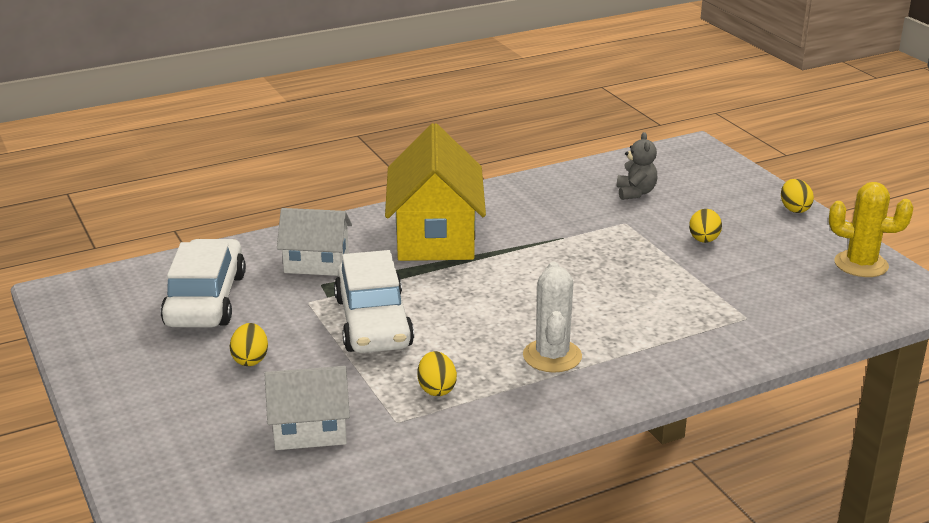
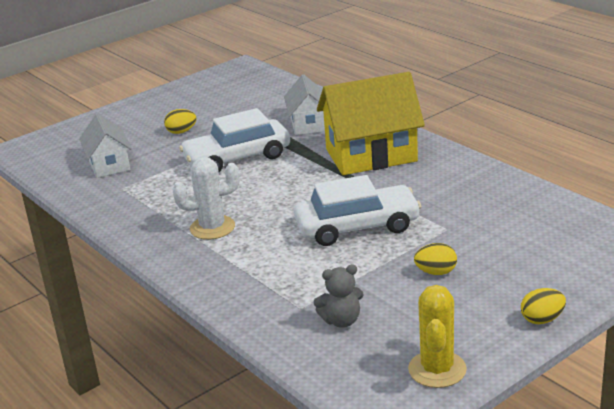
camera: 80 degrees right, 0 degrees up
white car [161,239,246,327] -> white car moved to [294,175,421,246]
yellow egg [417,351,457,396] -> none
grey teddy bear [617,132,657,200] -> grey teddy bear moved to [313,264,364,328]

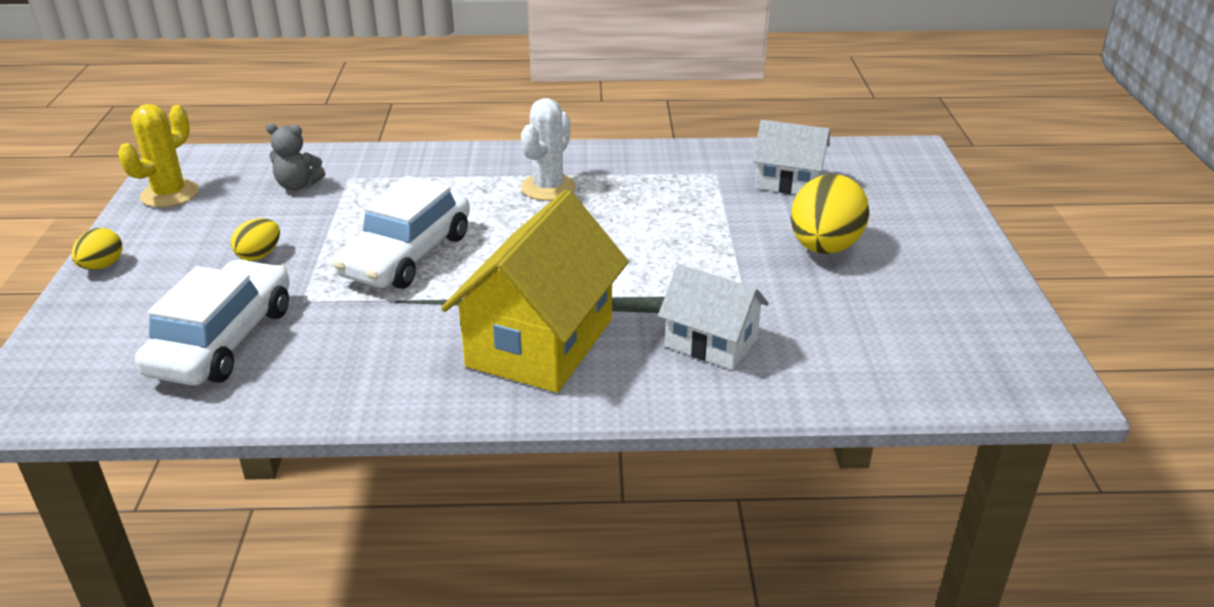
camera: 125 degrees right, 5 degrees up
yellow egg [164,109,196,134] -> yellow egg [791,174,869,254], size x1.95
white car [179,108,290,172] -> white car moved to [135,259,290,385]
grey teddy bear [313,264,364,328] -> grey teddy bear turned 105 degrees counterclockwise [266,123,325,191]
yellow cactus [408,285,467,388] -> yellow cactus turned 75 degrees clockwise [118,104,199,208]

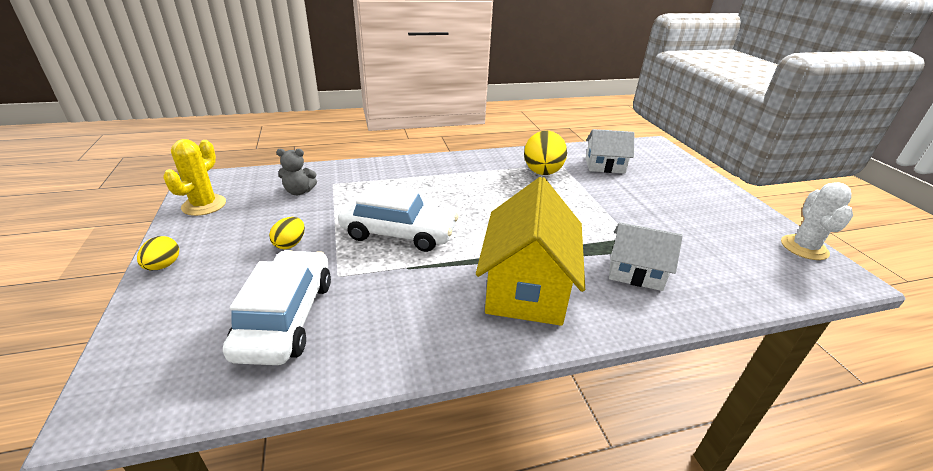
camera: 15 degrees left, 0 degrees up
white car [333,176,470,289] -> white car turned 90 degrees counterclockwise [338,183,458,252]
white cactus [521,98,576,201] -> white cactus moved to [781,182,853,260]
yellow egg [791,174,869,254] -> yellow egg moved to [524,131,567,175]

